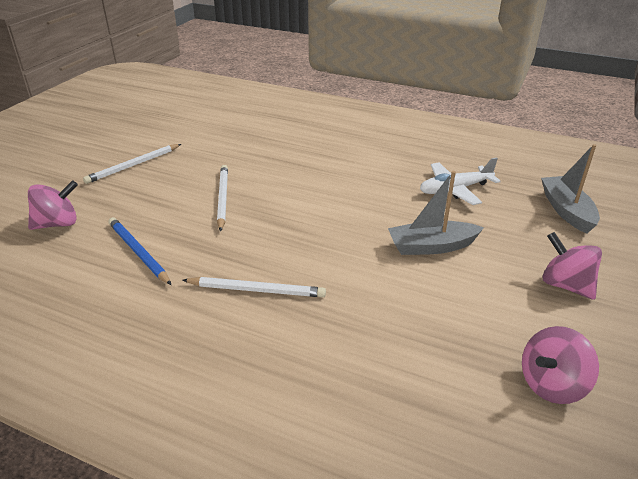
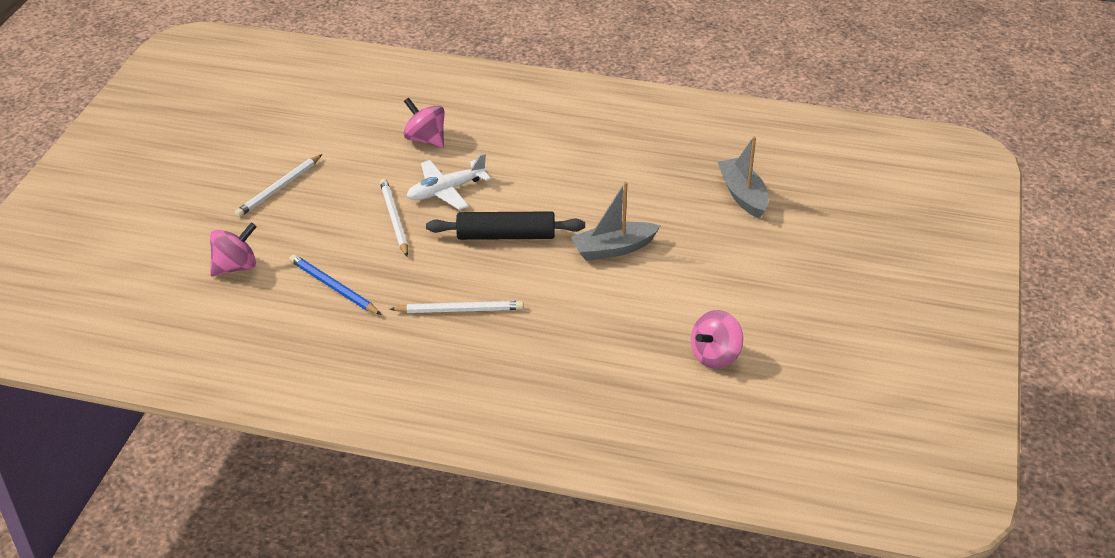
camera: 10 degrees left, 5 degrees up
white plane [420,157,501,205] -> white plane moved to [407,153,491,210]
pink spinning top [542,232,602,300] -> pink spinning top moved to [404,98,445,148]
none -> black rolling pin [426,211,585,240]

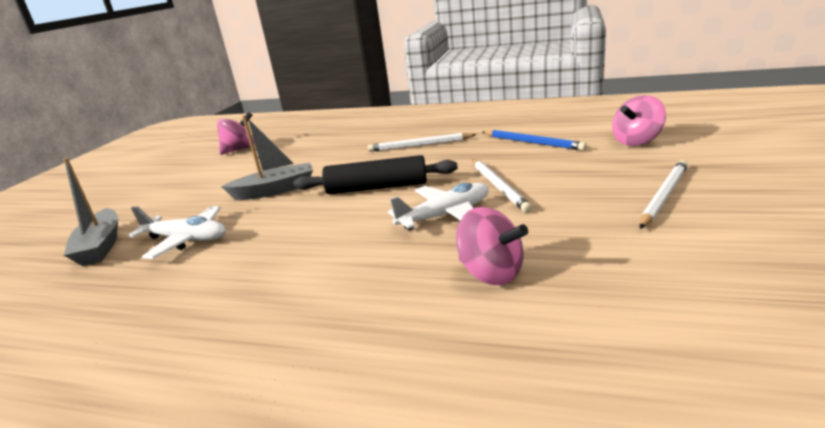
camera: 175 degrees left, 15 degrees down
none -> white plane [128,206,226,259]

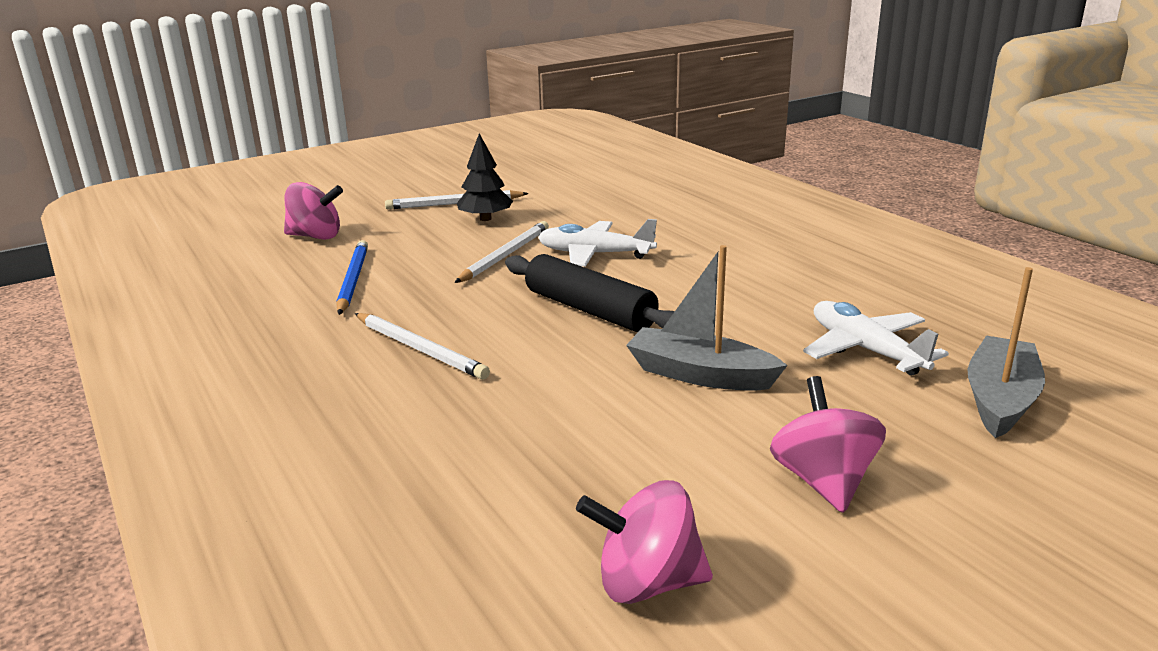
camera: 140 degrees left, 0 degrees up
pink spinning top [456,207,528,285] -> pink spinning top moved to [770,376,886,513]
none -> black tree [457,133,513,221]

